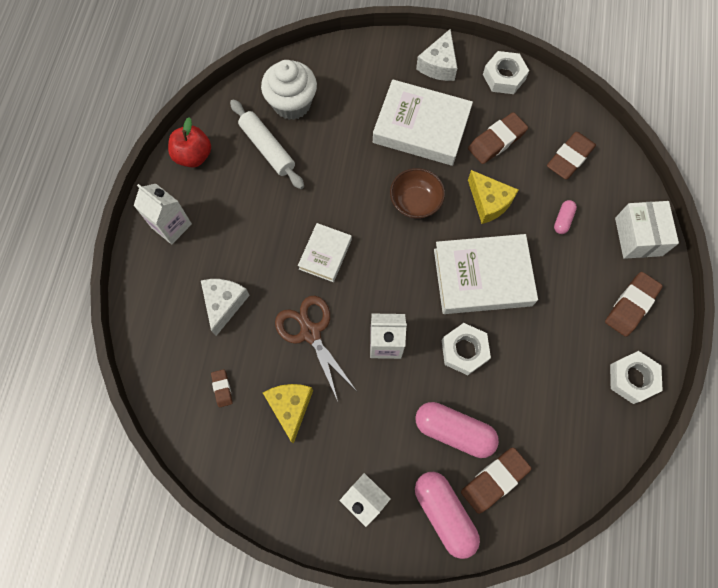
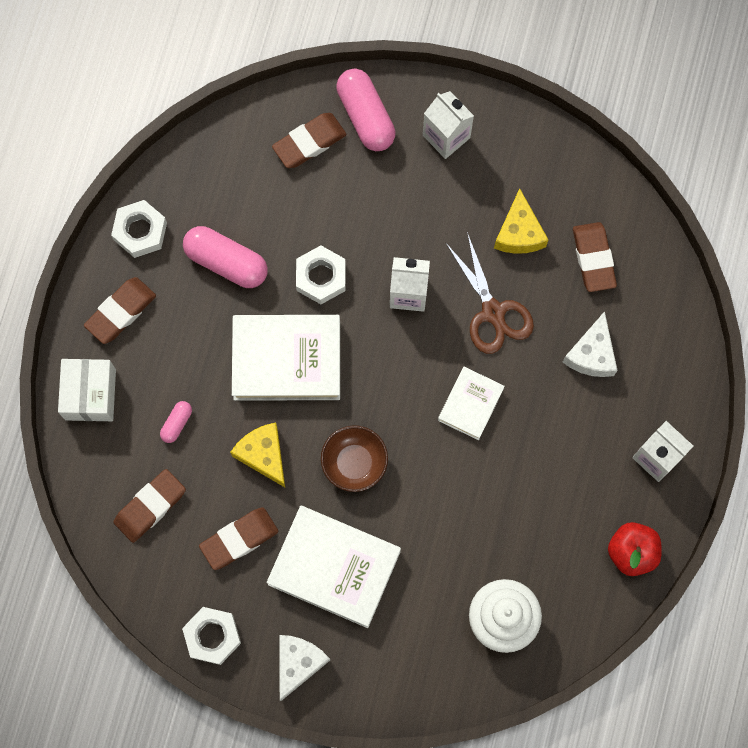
camera: 175 degrees left, 5 degrees up
brown eraser [211,369,233,407] -> brown eraser [573,222,617,292], size x1.87
white rolling pin [230,99,304,189] -> none
pink capsule [415,402,499,458] -> pink capsule moved to [183,226,268,288]

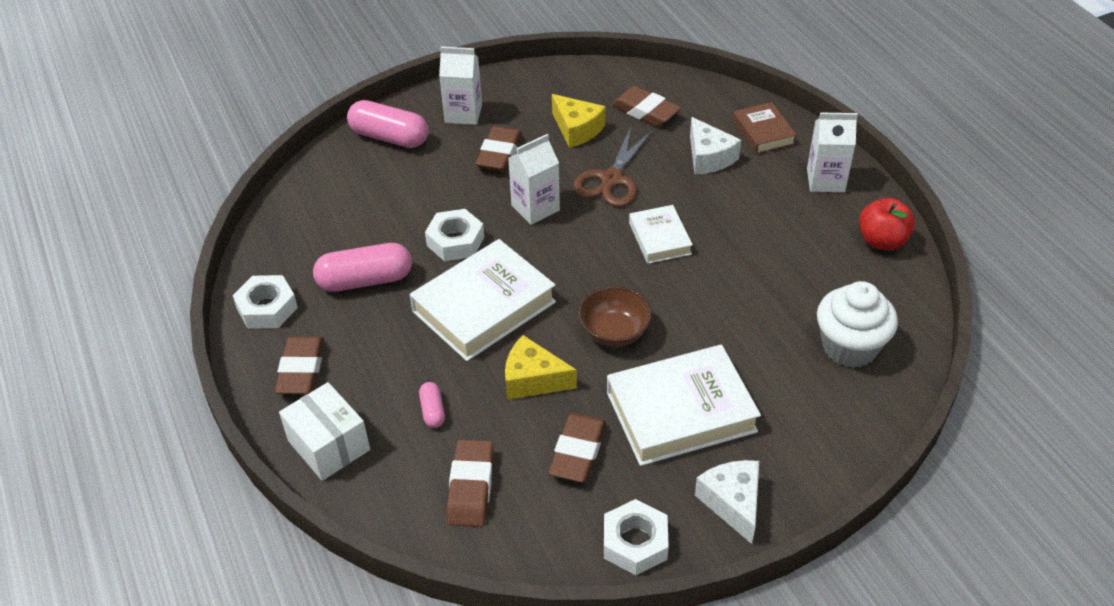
camera: 40 degrees left, 30 degrees down
brown eraser [272,113,346,168] -> brown eraser moved to [475,126,522,172]
brown scissors [445,232,534,354] -> brown scissors turned 90 degrees clockwise [573,127,653,207]
none -> brown book [733,102,796,154]

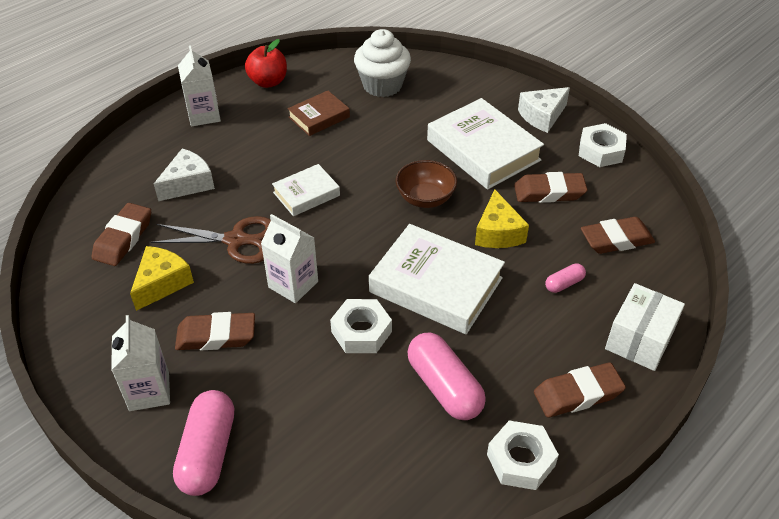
camera: 110 degrees left, 0 degrees up
brown book [733,102,796,154] -> brown book moved to [288,91,350,136]

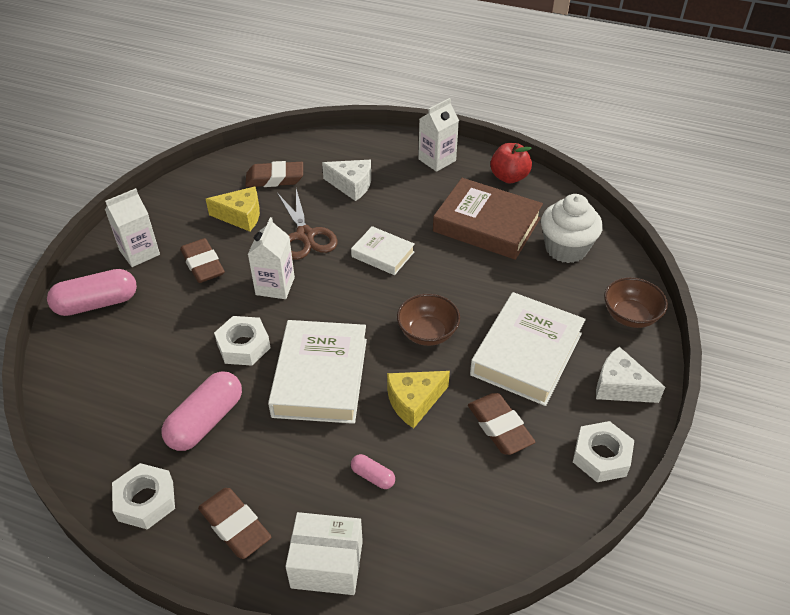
camera: 65 degrees right, 0 degrees up
brown book [288,91,350,136] -> brown book [433,178,543,260], size x1.81
brown eraser [581,217,655,254] -> none
none -> brown bowl [604,277,668,328]

